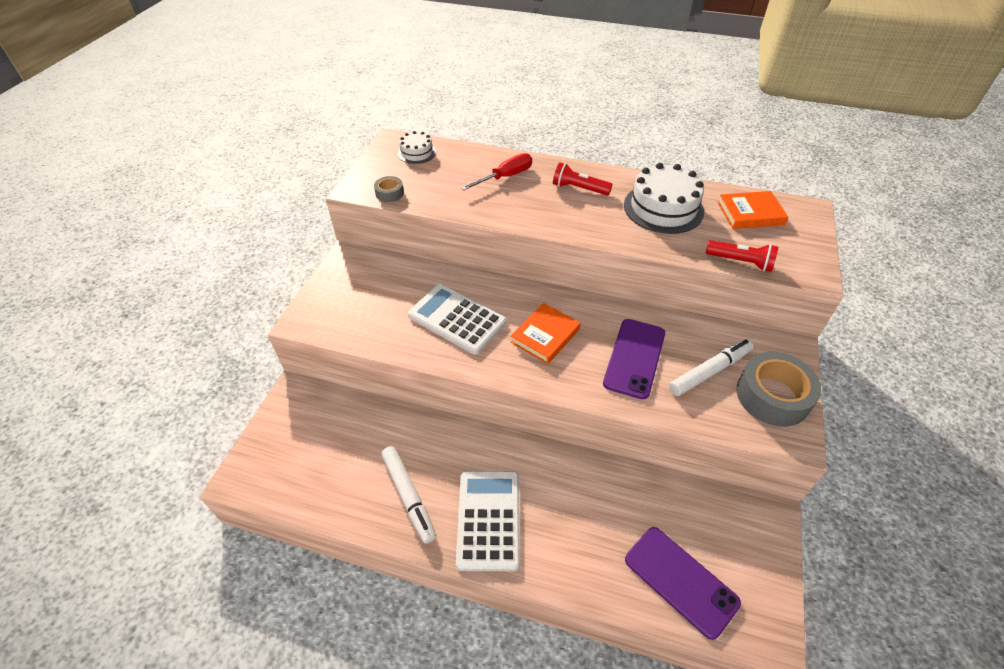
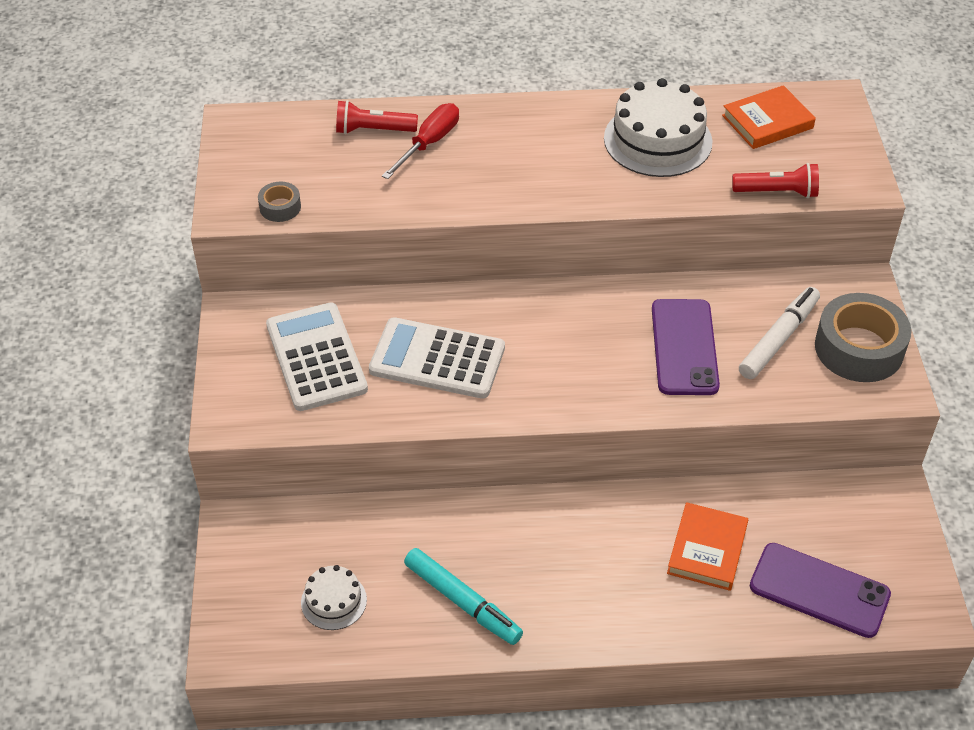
camera: 20 degrees left, 0 degrees up
white marker [381,446,436,544] -> turquoise marker [404,548,523,645]
white cake [398,131,436,164] -> white cake moved to [301,565,367,630]
white calculator [456,471,520,571] -> white calculator moved to [266,302,368,411]
orange book [511,303,581,364] -> orange book moved to [667,502,748,591]
red flashlight [553,162,613,195] -> red flashlight moved to [336,100,418,134]

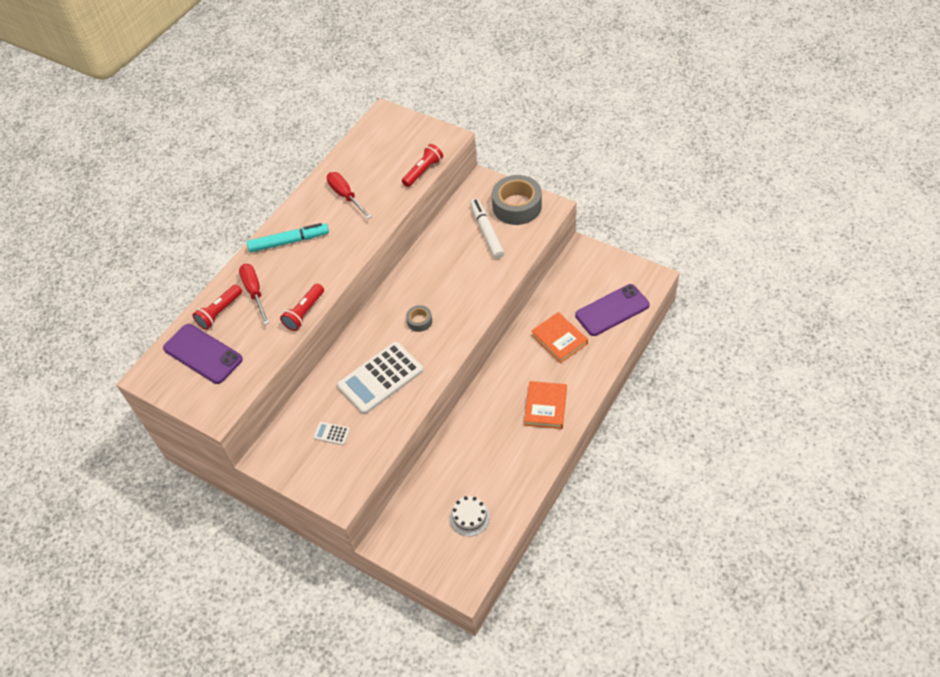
camera: 50 degrees left, 5 degrees up
grey tape [258,182,301,222] -> grey tape moved to [406,305,432,332]
white calculator [266,302,368,411] -> white calculator [314,422,350,445], size x0.41
turquoise marker [404,548,523,645] -> turquoise marker moved to [247,223,329,252]
white cake [604,78,712,177] -> red screwdriver [327,172,372,219]
purple phone [652,299,720,395] -> purple phone moved to [163,324,243,384]
orange book [722,85,816,149] -> orange book moved to [524,381,567,429]
none -> red flashlight [280,284,324,331]

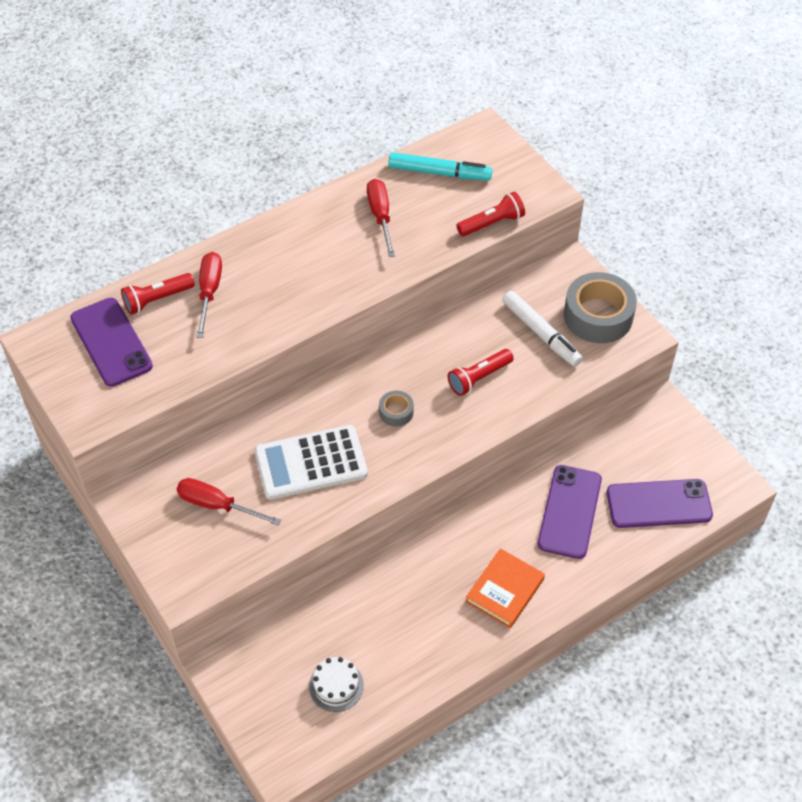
camera: 20 degrees right, 0 degrees up
turquoise marker [247,223,329,252] -> turquoise marker moved to [388,152,492,181]
red flashlight [280,284,324,331] -> red flashlight moved to [448,349,514,396]
white calculator [314,422,350,445] -> red screwdriver [177,478,281,525]
white marker [470,199,504,259] -> white marker turned 135 degrees clockwise [502,291,583,367]
orange book [531,312,588,363] -> purple phone [538,465,602,559]

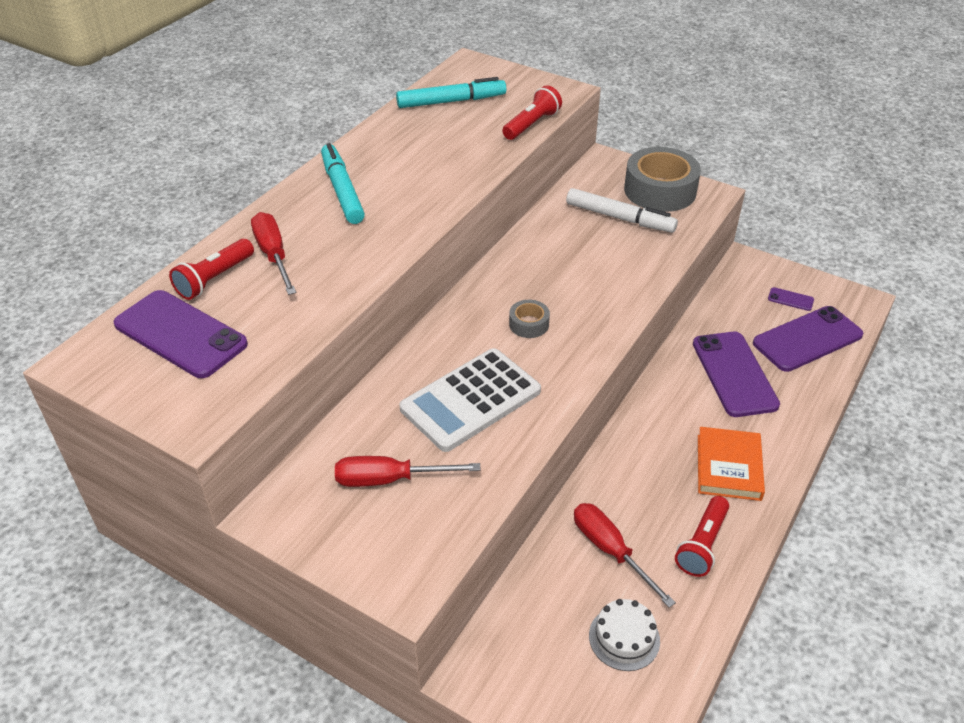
camera: 25 degrees left, 10 degrees down
red screwdriver [367,179,395,257] -> red screwdriver moved to [574,503,676,608]
red flashlight [448,349,514,396] -> red flashlight moved to [675,496,729,577]
none -> turquoise marker [321,143,365,224]
none -> purple phone [768,287,814,311]

